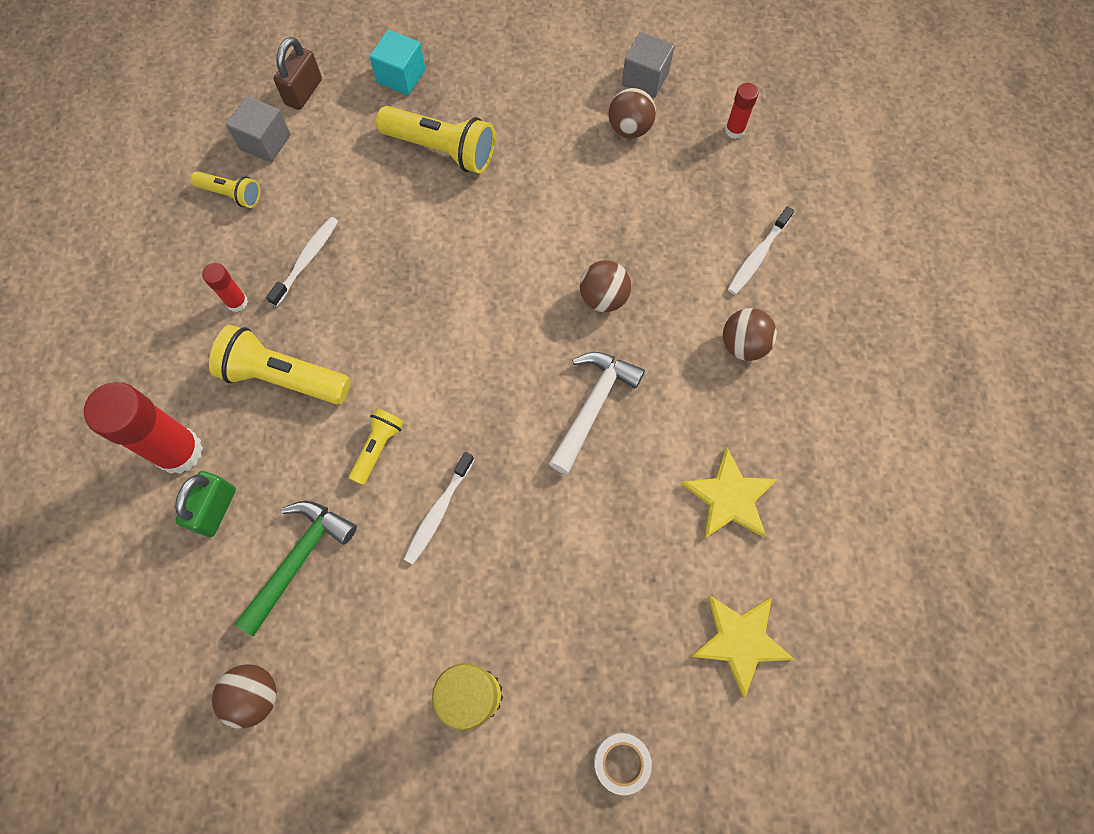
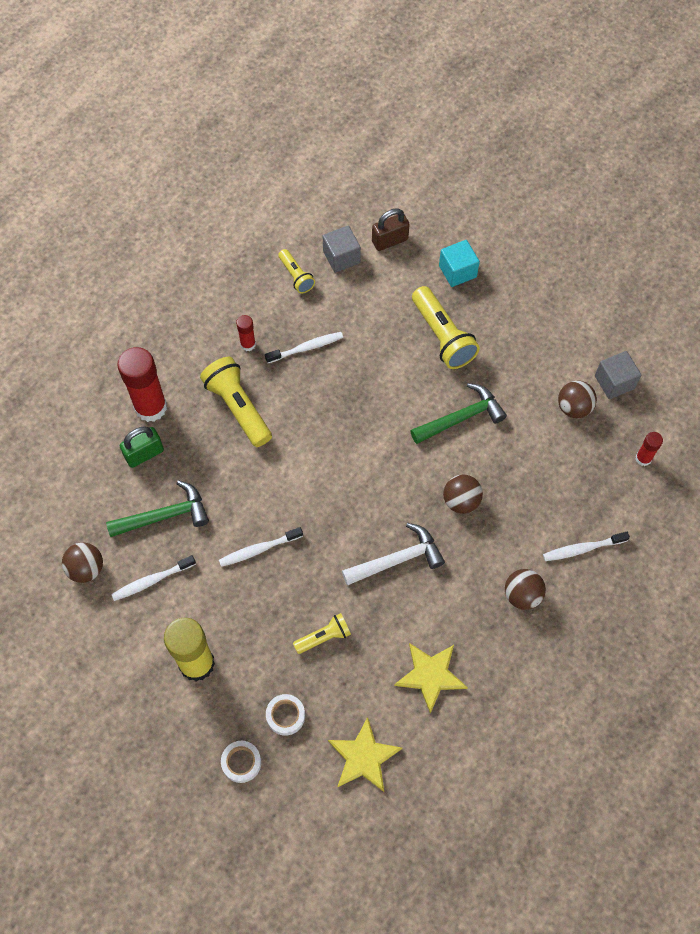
camera: 40 degrees right, 5 degrees down
yellow flashlight [349,408,404,485] -> yellow flashlight moved to [293,613,351,654]
none -> white toothbrush [111,555,196,601]
none -> white tape [266,694,305,736]
none -> green hammer [410,383,507,444]

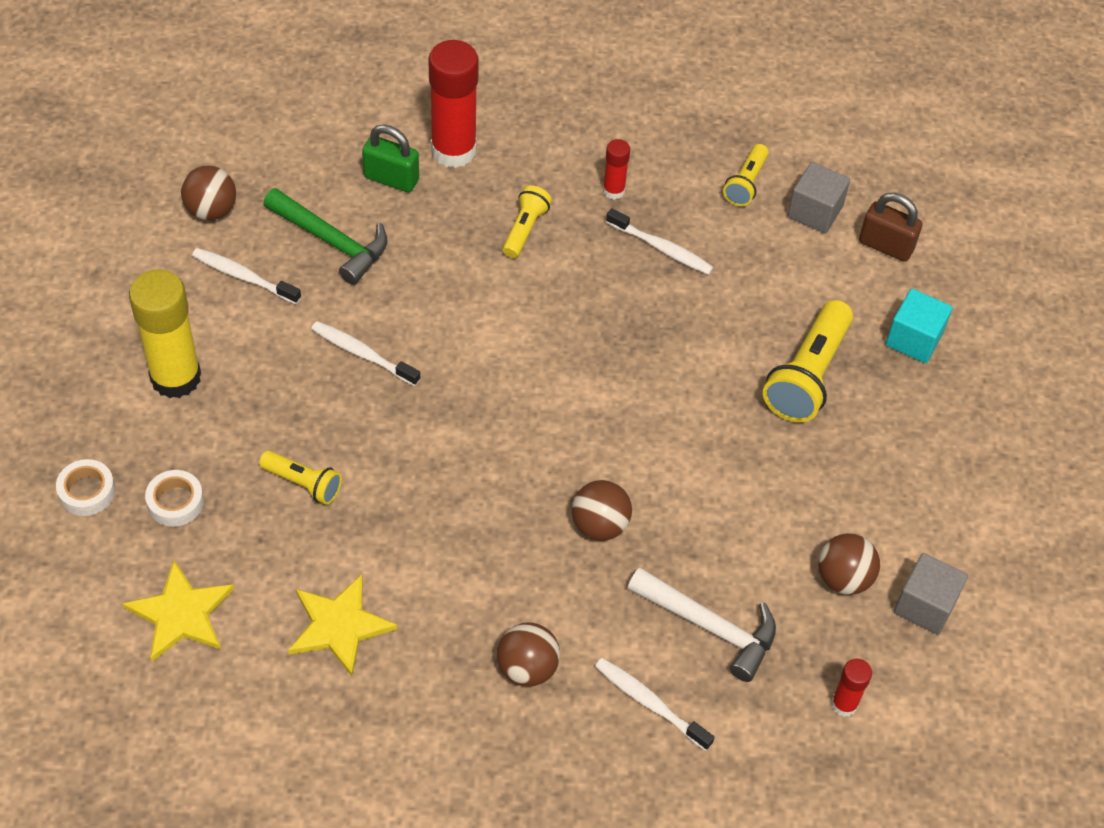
camera: 50 degrees right, 10 degrees down
yellow flashlight [200,357,272,447] -> yellow flashlight [503,185,552,258], size x0.57
white hammer [342,523,445,585] -> white hammer moved to [628,567,776,682]
green hammer [410,383,507,444] -> none

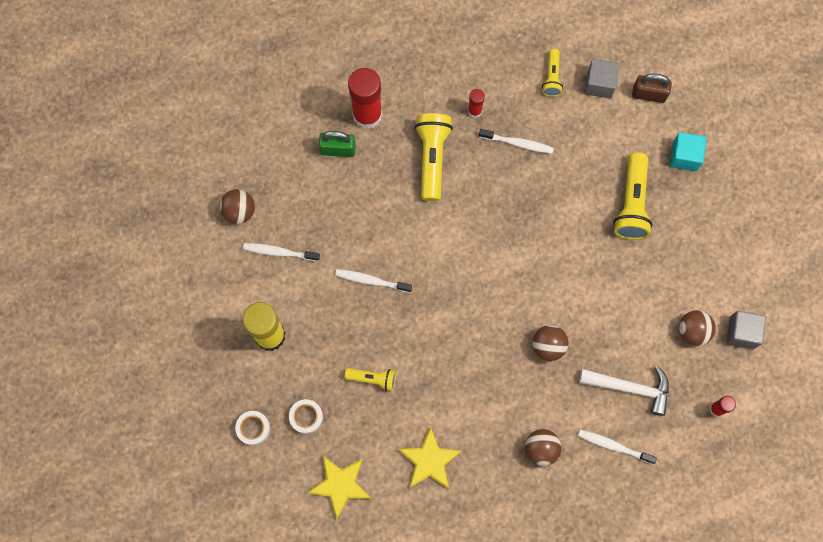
camera: 15 degrees left, 20 degrees up
green hammer [263,188,387,285] -> none
yellow flashlight [503,185,552,258] -> yellow flashlight [415,113,453,201], size x1.77

